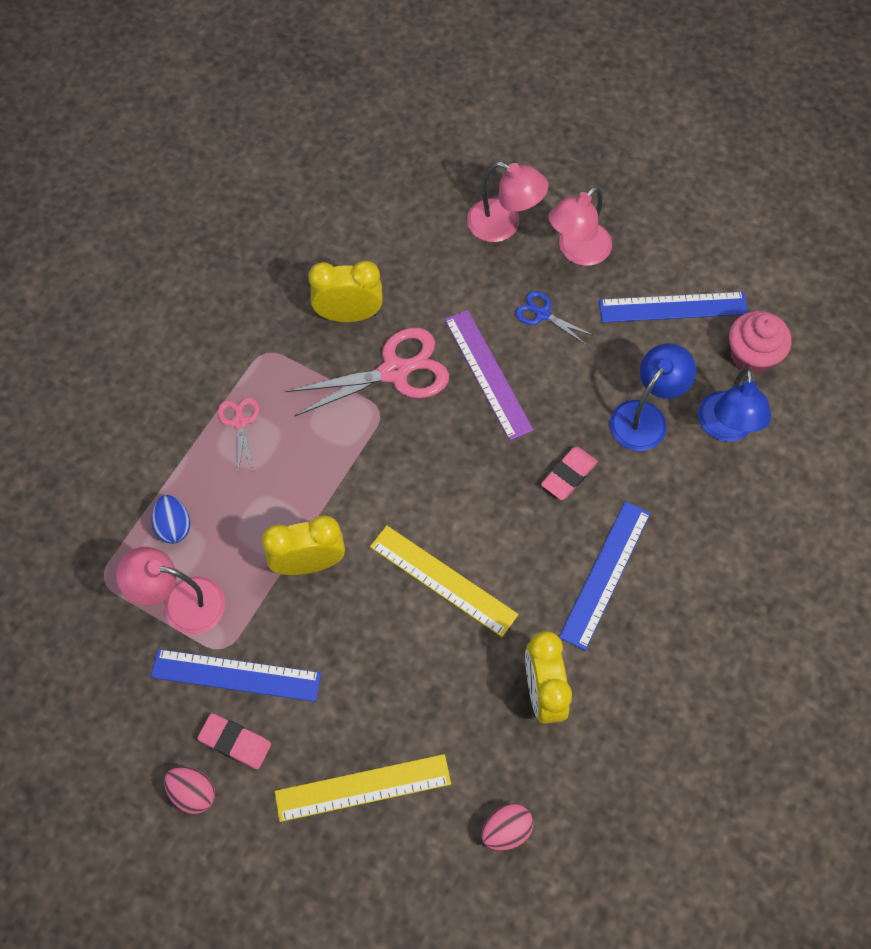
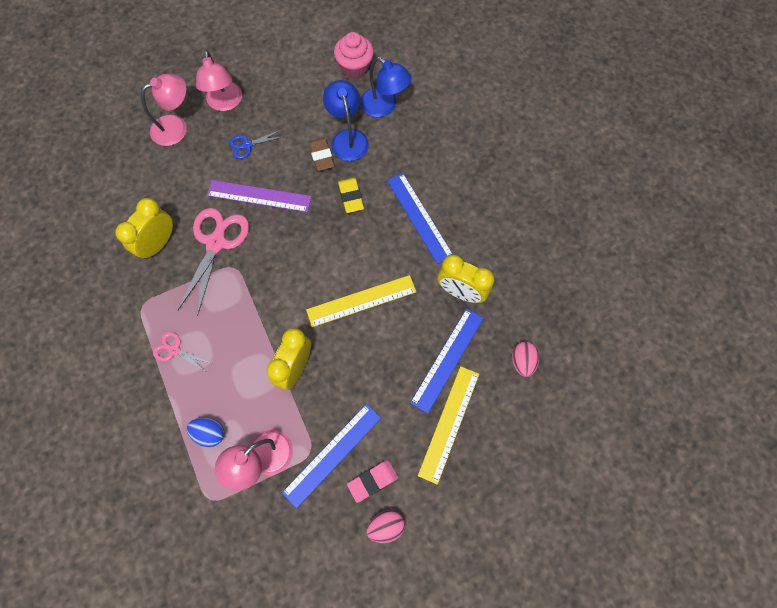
camera: 55 degrees left, 5 degrees up
pink eraser [541,446,597,500] -> yellow eraser [338,178,364,213]
blue ruler [599,292,748,323] -> blue ruler moved to [410,308,484,414]
none -> brown eraser [309,138,334,171]

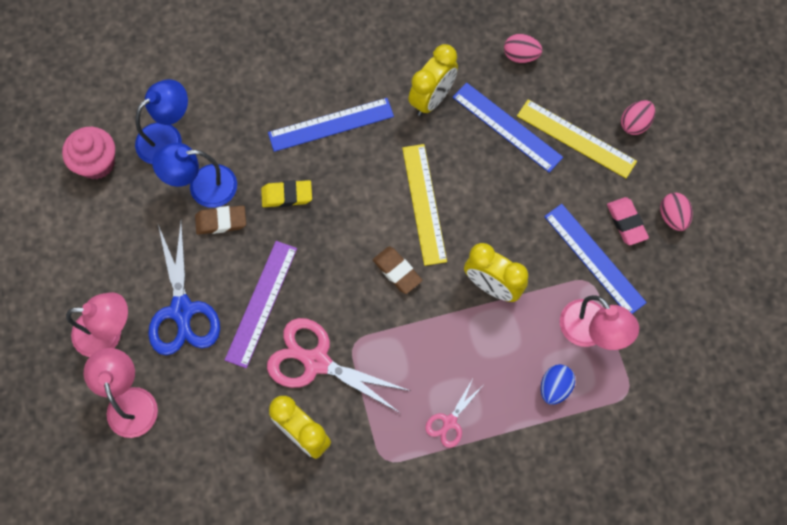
camera: 80 degrees left, 0 degrees up
blue scissors [229,130,282,159] -> blue scissors [148,220,220,355], size x1.96
none -> brown eraser [373,246,422,294]
none -> pink egg [621,100,655,135]

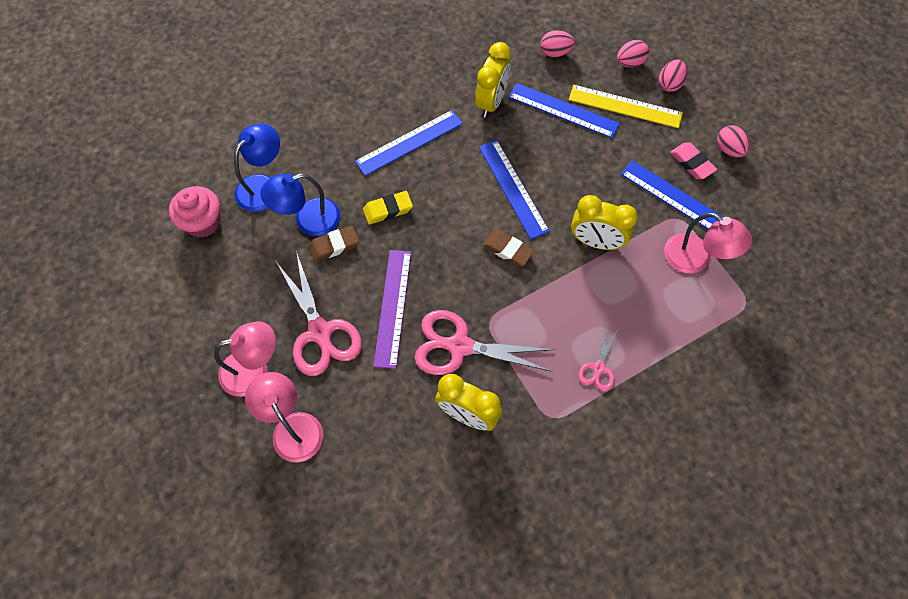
camera: 15 degrees left, 5 degrees down
blue scissors [148,220,220,355] -> pink scissors [276,251,362,376]
yellow ruler [402,144,447,266] -> blue ruler [479,140,550,239]
blue egg [541,364,575,405] -> none
none -> pink egg [617,40,649,68]

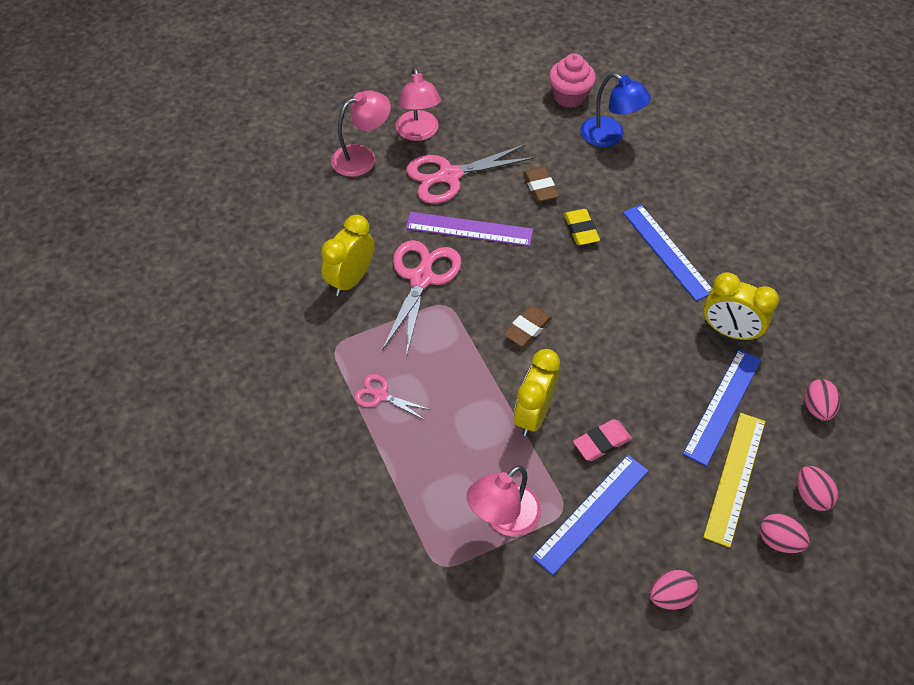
camera: 95 degrees right, 10 degrees down
blue lamp [260,174,341,236] -> none
blue ruler [479,140,550,239] -> none
pink eraser [670,142,717,179] -> pink eraser moved to [573,419,632,461]

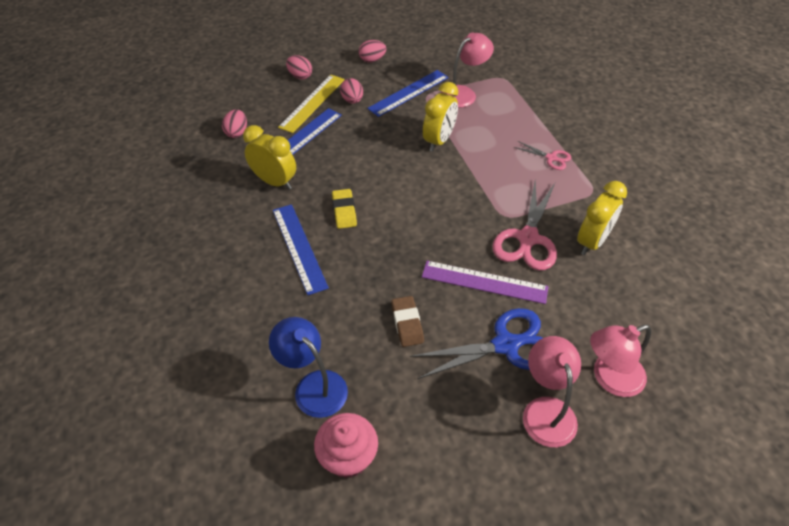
camera: 175 degrees left, 5 degrees down
pink scissors [406,144,534,204] -> blue scissors [410,308,543,379]
brown eraser [504,305,552,347] -> none
yellow eraser [564,209,600,245] -> yellow eraser moved to [332,189,357,229]
pink eraser [573,419,632,461] -> none
pink egg [797,466,838,511] -> pink egg moved to [340,78,363,104]

